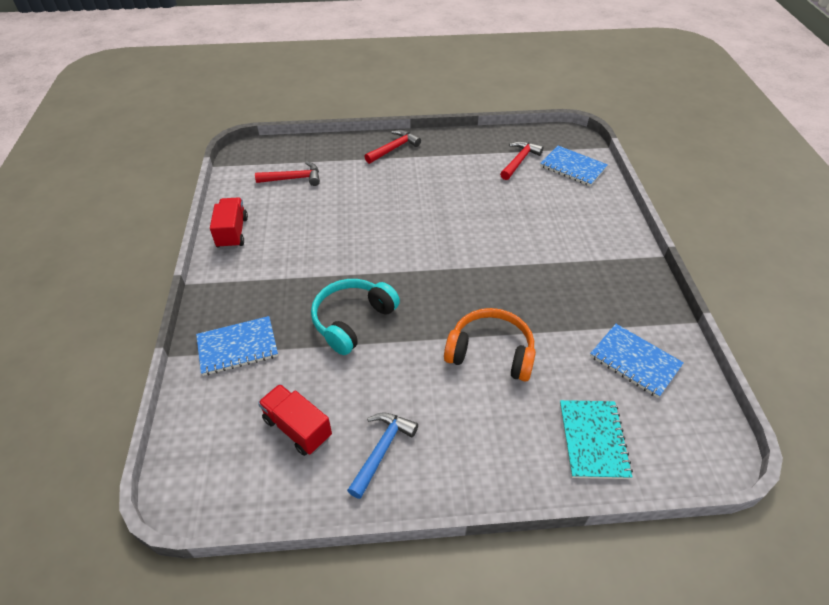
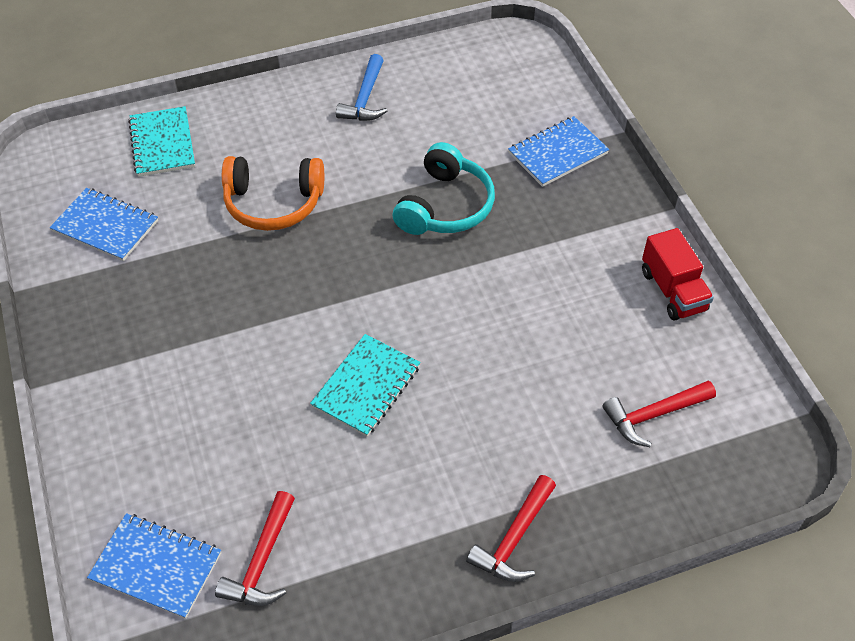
camera: 165 degrees right, 5 degrees up
red truck [258,384,332,456] -> none
none -> turquoise notebook [310,334,421,437]

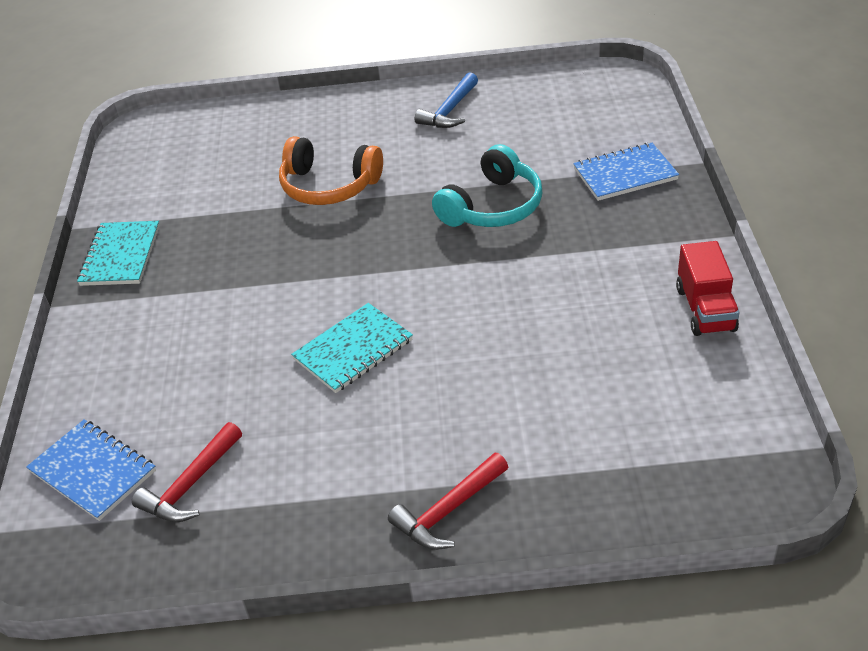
camera: 20 degrees right, 10 degrees down
blue notebook [50,188,158,261] -> none
turquoise notebook [128,106,195,177] -> turquoise notebook moved to [77,221,160,286]
red hammer [603,381,716,447] -> none

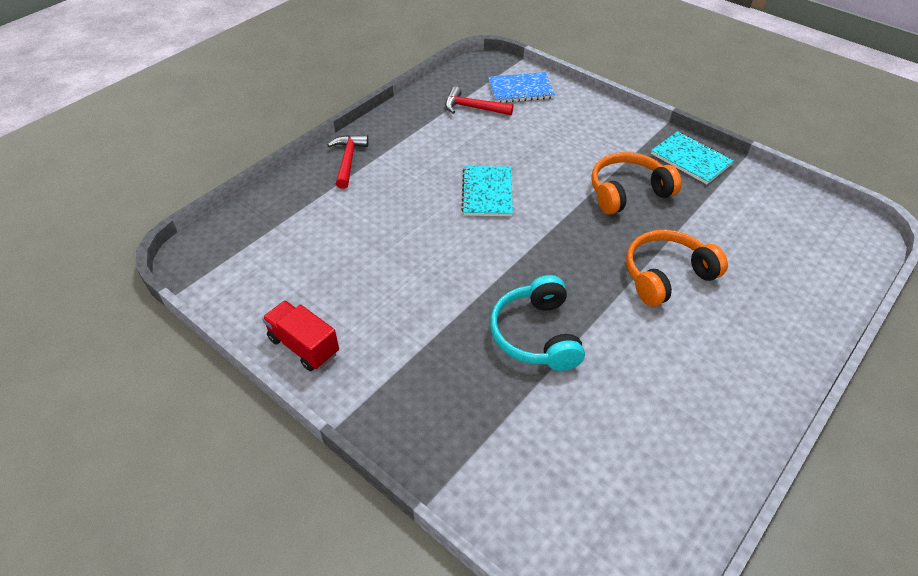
camera: 130 degrees right, 5 degrees up
red hammer [132,422,242,522] -> red hammer turned 60 degrees counterclockwise [445,87,514,115]
blue hammer [415,72,478,128] -> none
blue notebook [573,142,679,201] -> none
none -> orange headphones [591,152,682,215]

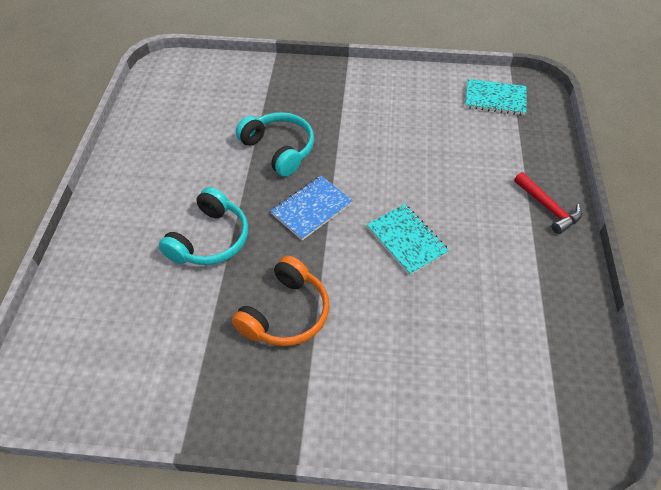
camera: 145 degrees right, 5 degrees up
red truck [262,300,339,371] -> none
red hammer [445,87,514,115] -> none
blue notebook [488,72,555,103] -> blue notebook moved to [271,176,353,240]
orange headphones [626,230,728,307] -> turquoise headphones [159,187,249,265]
turquoise notebook [651,131,734,184] -> turquoise notebook moved to [465,79,527,115]

